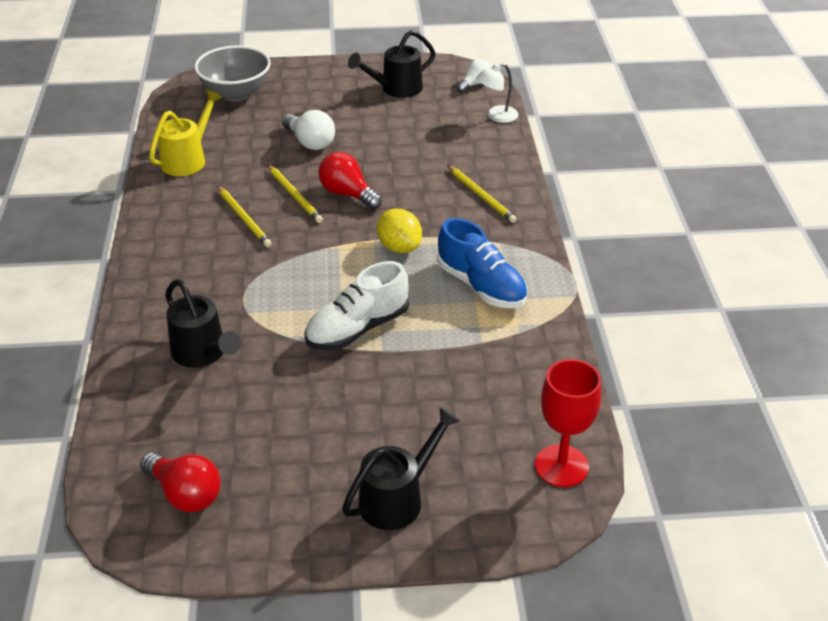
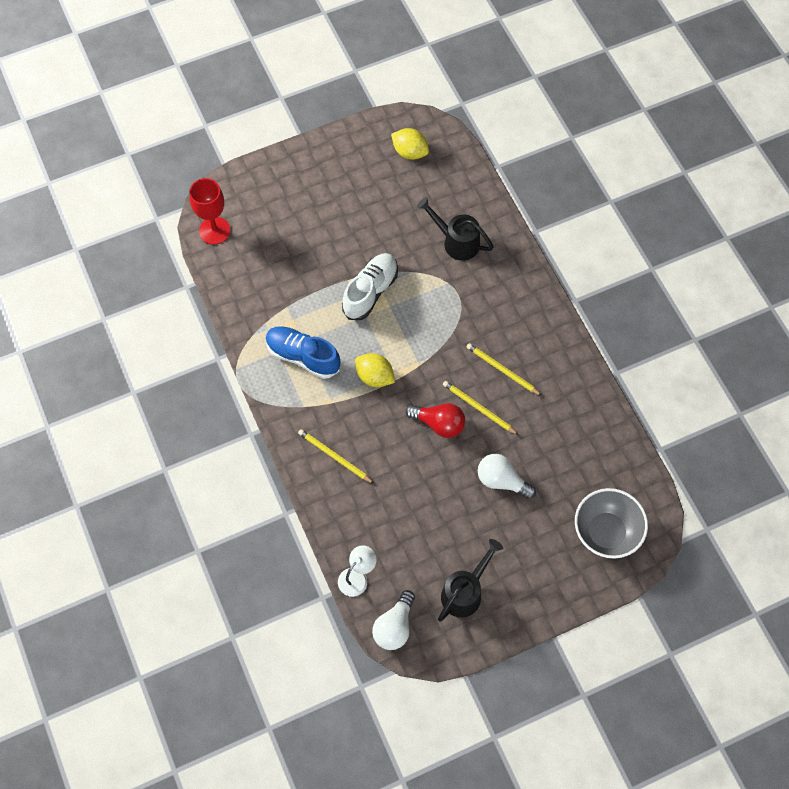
camera: 160 degrees right, 25 degrees up
red light bulb [140,453,221,512] -> yellow lemon [391,128,429,160]
yellow watering can [149,90,223,176] -> none
black watering can [342,407,460,530] -> none
white light bulb [457,59,491,93] -> white light bulb [372,590,415,650], size x1.51

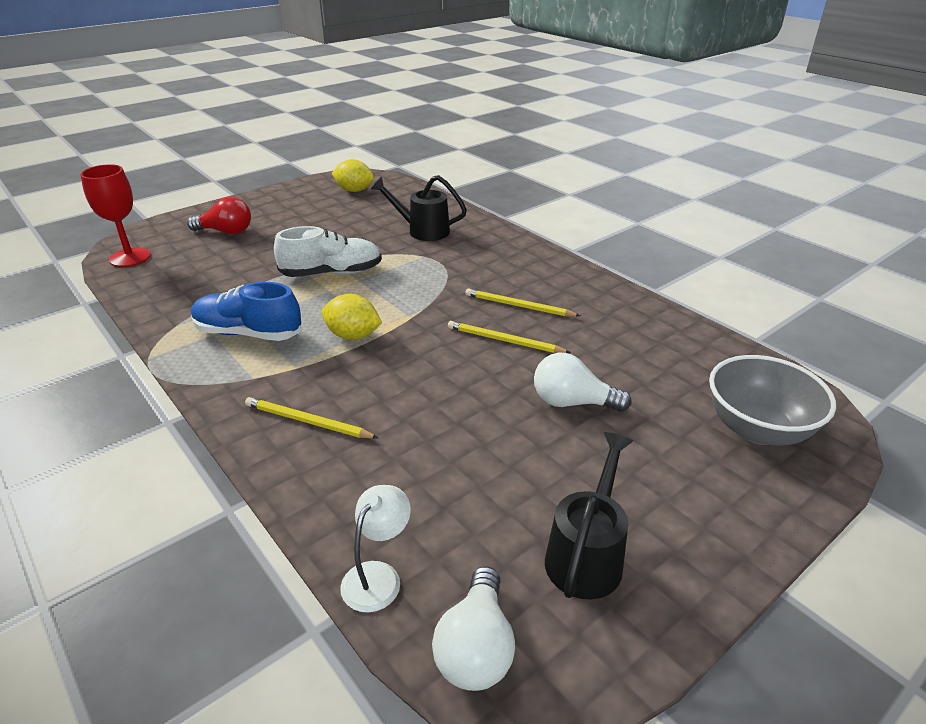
camera: 15 degrees left, 30 degrees down
white shoe [342,253,398,320] -> white shoe turned 60 degrees clockwise [274,226,382,277]
red light bulb [406,403,465,438] -> red light bulb moved to [187,196,251,234]

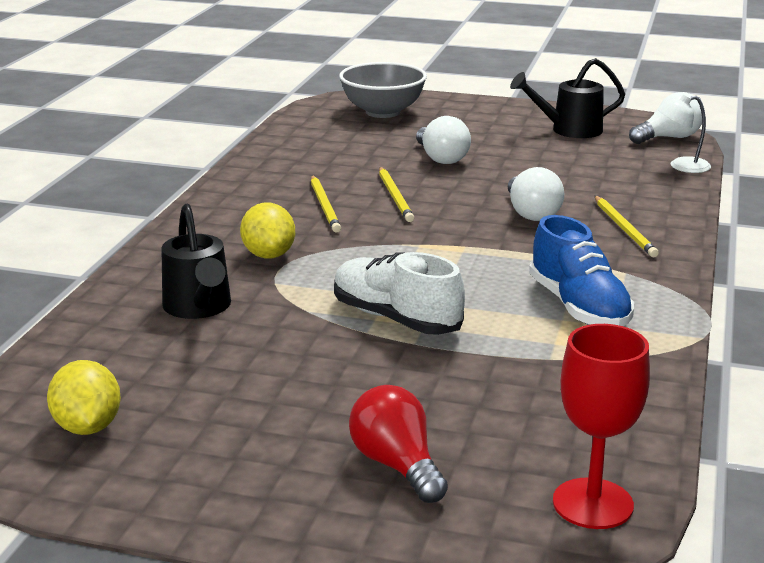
camera: 125 degrees left, 10 degrees down
yellow lemon [321,294,382,340] -> yellow lemon moved to [240,202,295,259]
none -> white light bulb [508,167,564,221]

